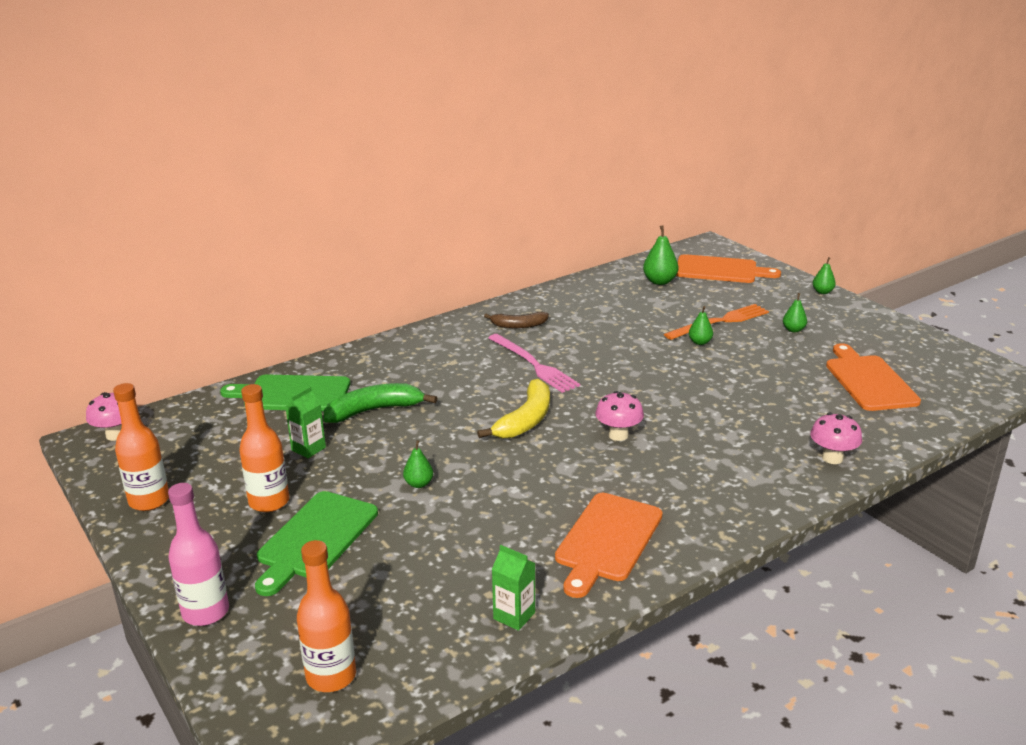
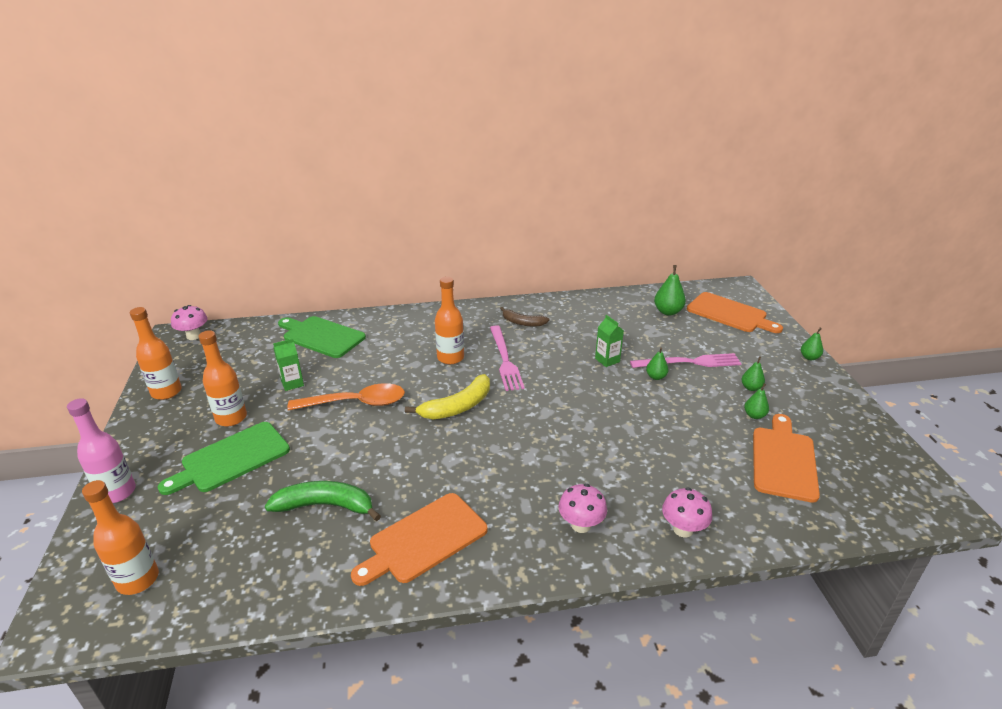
camera: 25 degrees right, 5 degrees up
green banana [324,383,437,423] -> green banana moved to [265,481,381,521]
green pear [403,440,433,488] -> green pear moved to [744,383,769,419]
green carton [492,545,535,631] -> green carton moved to [595,315,624,367]
pink mushroom [595,391,644,441] -> pink mushroom moved to [558,484,607,533]
orange fork [664,304,769,340] -> pink fork [630,353,742,368]
none -> orange spoon [287,383,405,411]
none -> orange bottle [435,276,464,364]

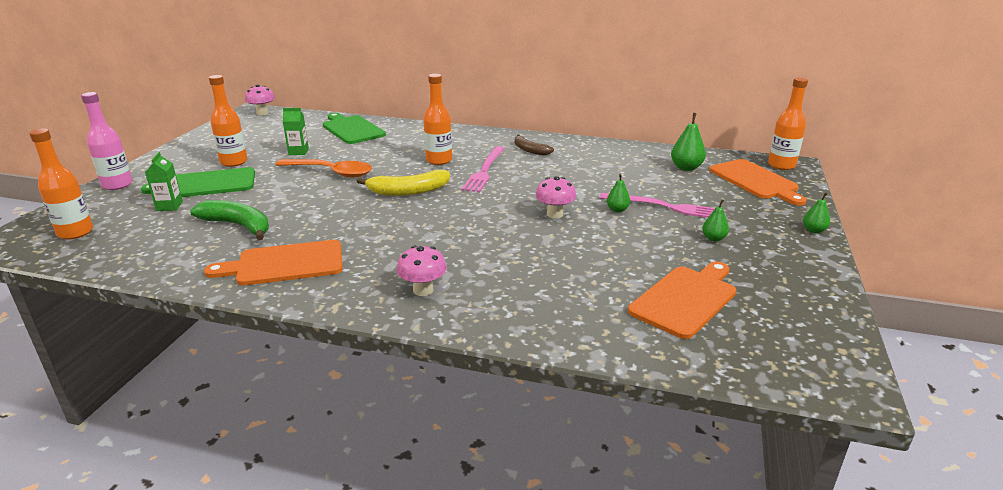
camera: 25 degrees right, 5 degrees down
orange bottle [130,307,182,400] -> orange bottle moved to [768,77,808,170]
green carton [595,315,624,367] -> green carton moved to [145,152,183,211]
pink mushroom [662,487,712,537] -> pink mushroom moved to [535,176,576,218]
green pear [744,383,769,419] -> none

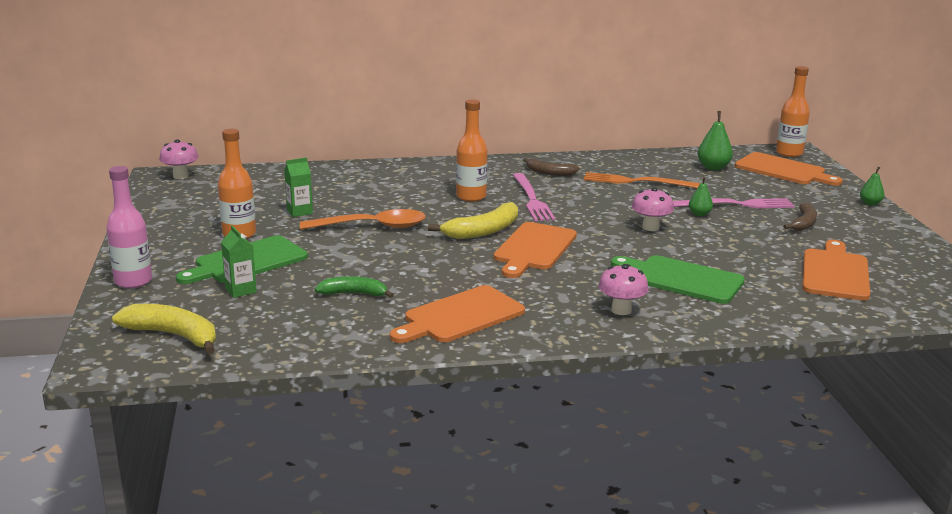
camera: 25 degrees left, 5 degrees down
orange bottle [29,128,93,239] -> yellow banana [112,304,216,354]
green banana [190,200,269,240] -> green banana [315,276,394,298], size x0.66
green cutting board [323,113,386,144] -> green cutting board moved to [611,255,745,304]
green pear [702,200,729,242] -> brown banana [783,203,817,231]
none -> orange cutting board [494,222,577,278]
none -> orange fork [583,172,700,188]

